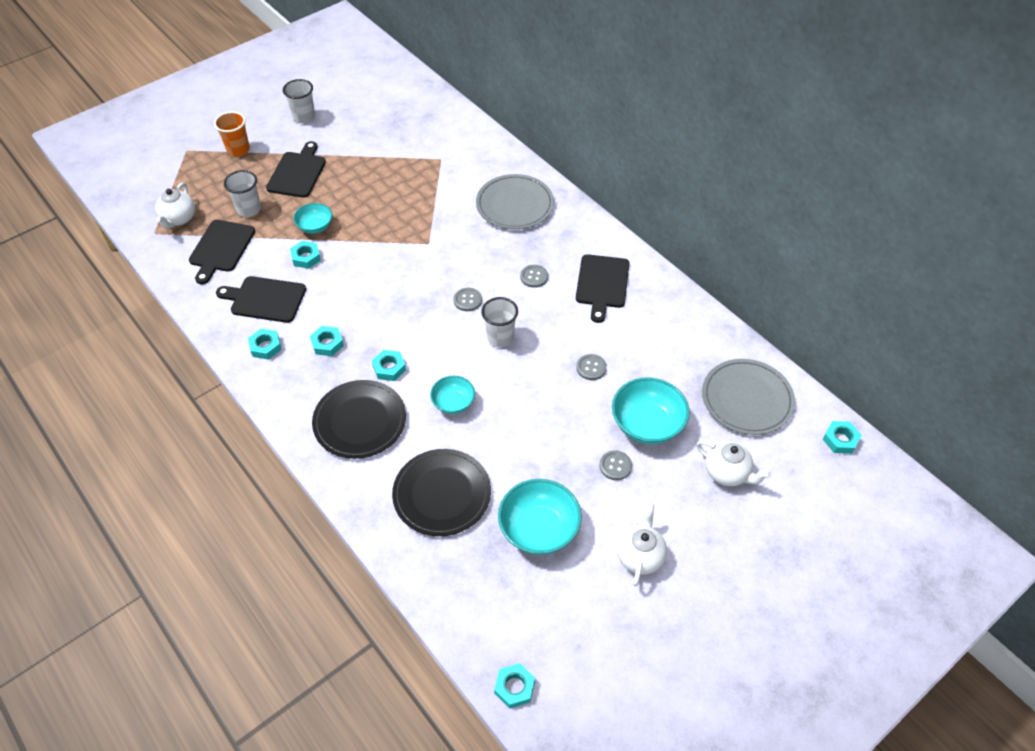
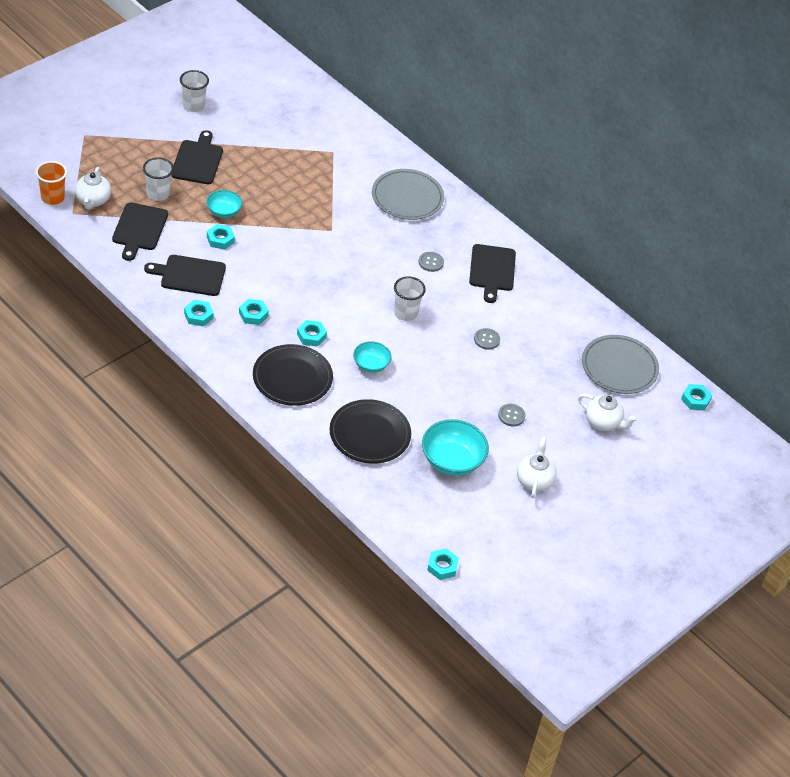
camera: 10 degrees left, 5 degrees down
orange cup [214,111,250,157] -> orange cup moved to [36,161,67,205]
grey button [454,288,482,311] -> none
turquoise bowl [612,377,690,444] -> none

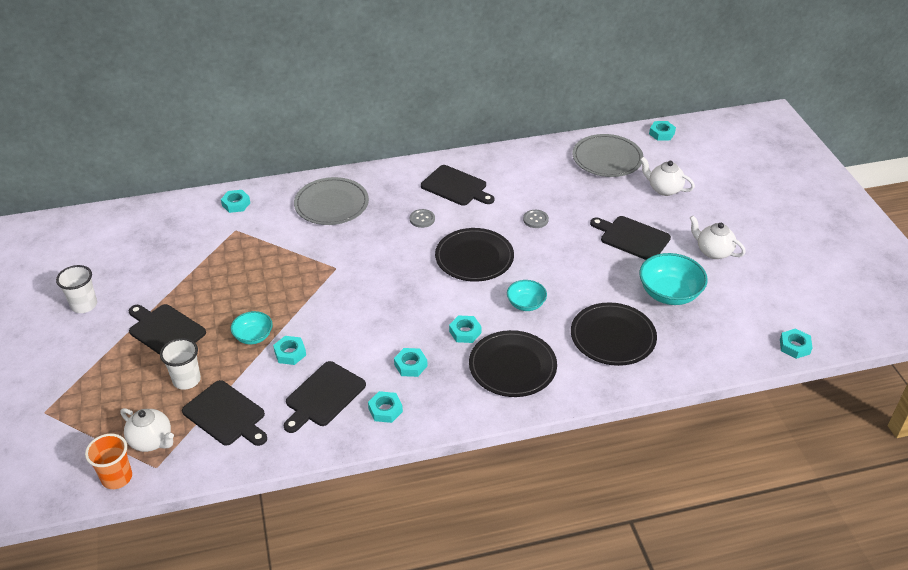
camera: 55 degrees left, 5 degrees down
white cup [394,276,426,321] -> black plate [435,228,514,282]
grey button [498,404,525,426] -> black cutting board [590,216,671,260]
white teapot [578,394,638,431] -> white teapot turned 120 degrees counterclockwise [640,157,695,196]
none -> turquoise nut [221,190,250,213]

